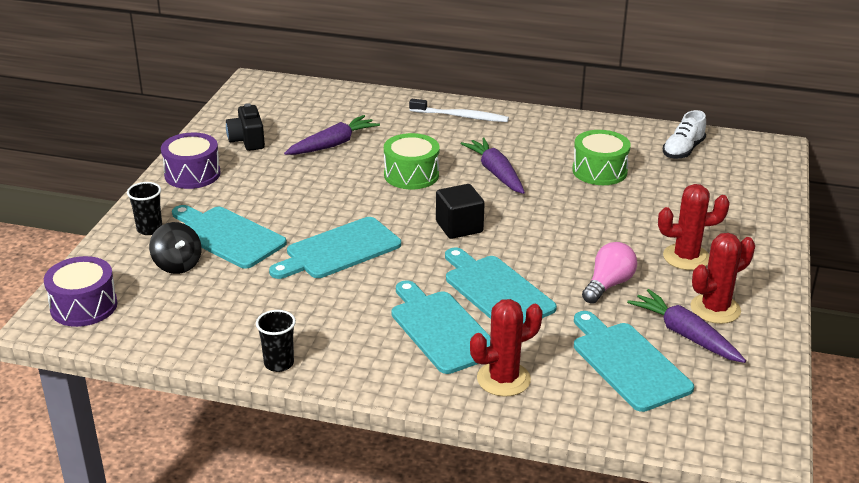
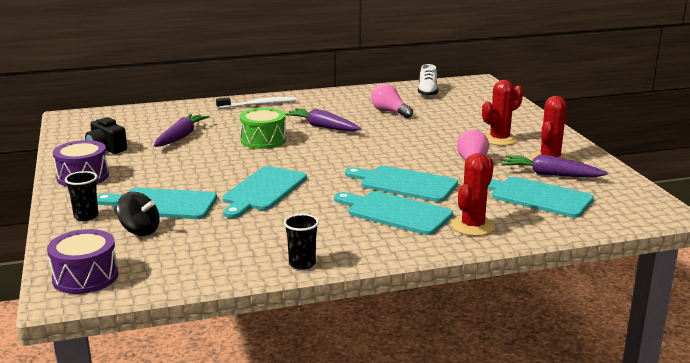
camera: 30 degrees left, 10 degrees down
black cube [436,184,485,239] -> none
green drum [572,130,631,185] -> pink light bulb [371,84,413,118]

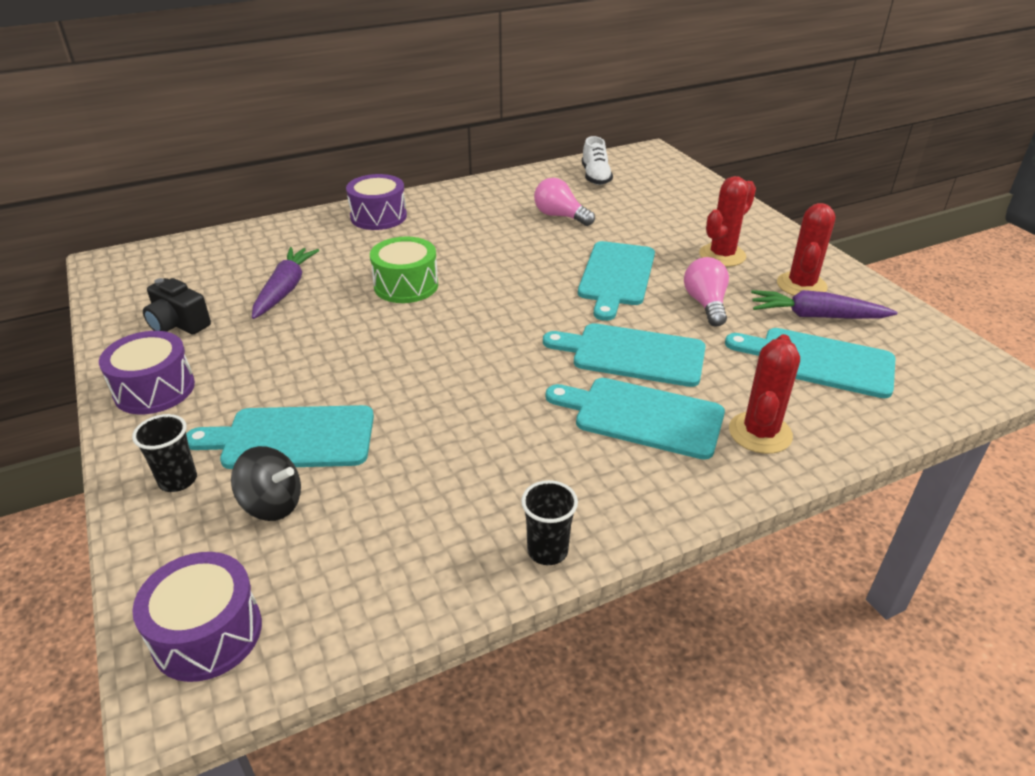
camera: 10 degrees left, 15 degrees up
white toothbrush [216,97,297,109] -> purple drum [346,174,407,230]
turquoise cutting board [223,166,307,218] -> turquoise cutting board moved to [578,241,655,321]
purple carrot [285,108,362,131] -> none

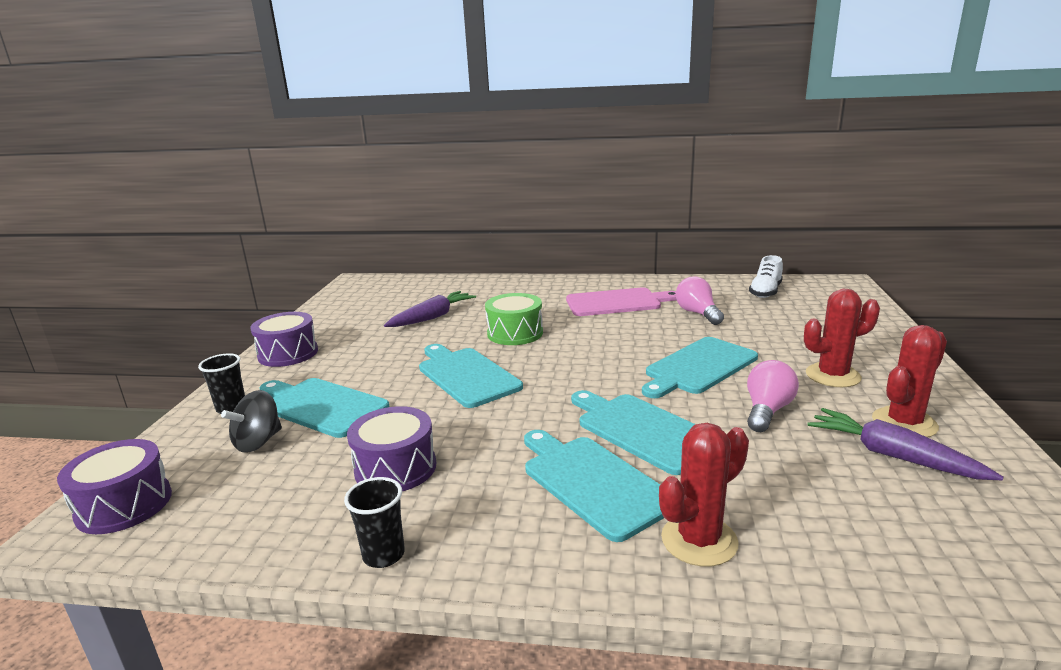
camera: 35 degrees right, 15 degrees down
black camera [143,278,211,334] -> none
black spinning top [231,446,301,521] -> black spinning top turned 75 degrees clockwise [221,390,282,453]
purple drum [346,174,407,230] -> purple drum moved to [347,406,436,491]
turquoise cutting board [725,328,896,398] -> turquoise cutting board moved to [419,344,523,408]
none -> pink cutting board [566,287,677,316]

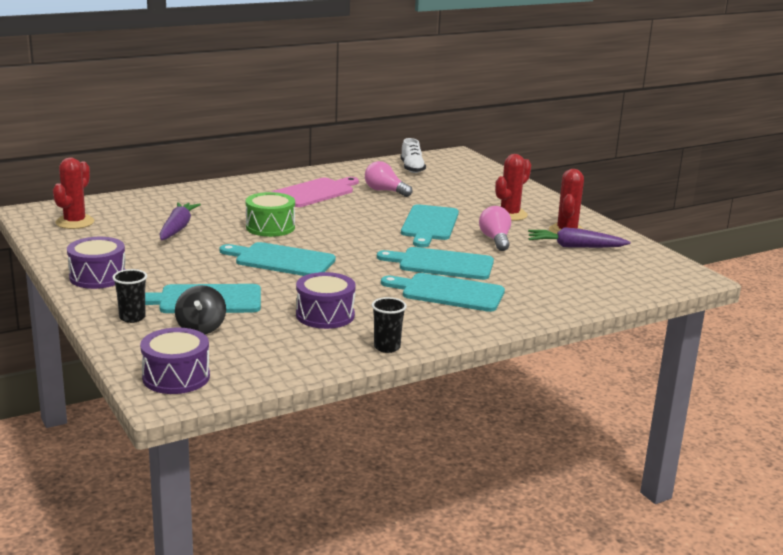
camera: 40 degrees left, 0 degrees up
red cactus [659,423,749,567] -> red cactus moved to [53,158,94,229]

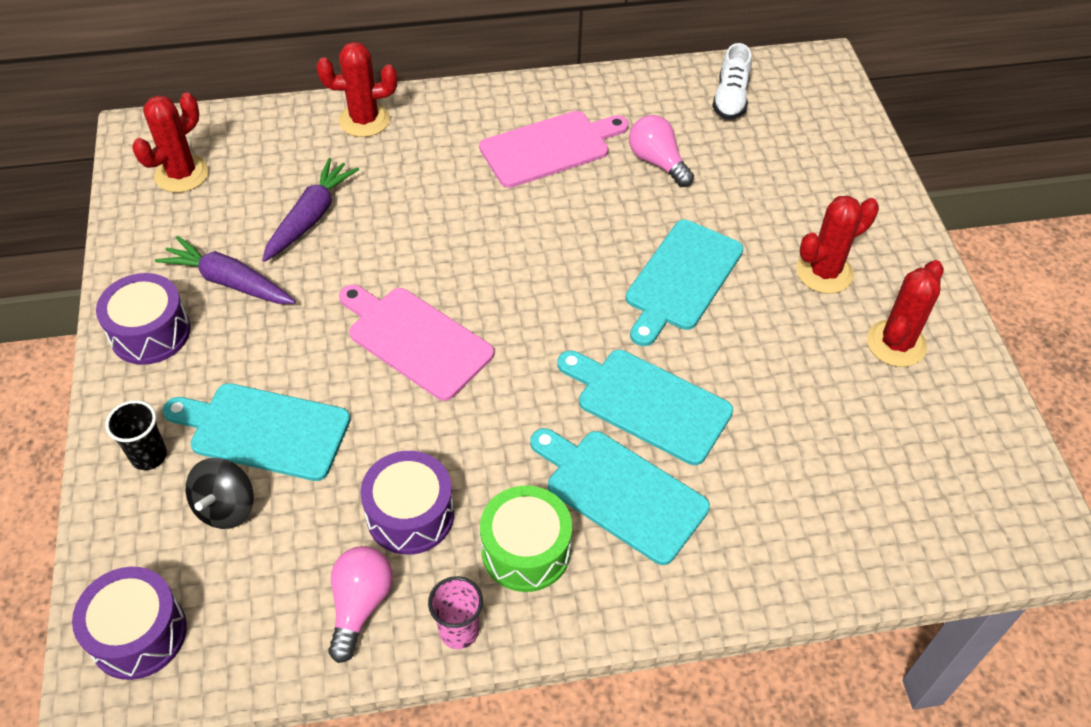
camera: 20 degrees right, 30 degrees up
turquoise cutting board [219,242,336,276] -> pink cutting board [339,285,494,401]
green drum [246,192,295,237] -> green drum moved to [480,486,572,592]
black cup [372,297,407,353] -> pink cup [428,576,483,649]
pink light bulb [479,206,511,251] -> pink light bulb moved to [328,546,393,663]
purple carrot [528,227,631,248] -> purple carrot moved to [155,236,296,304]
none -> red cactus [317,42,397,137]

